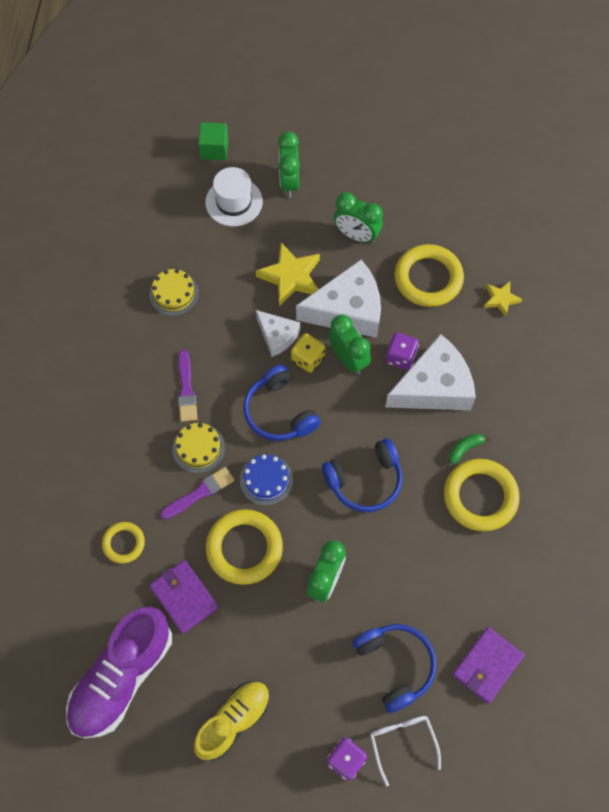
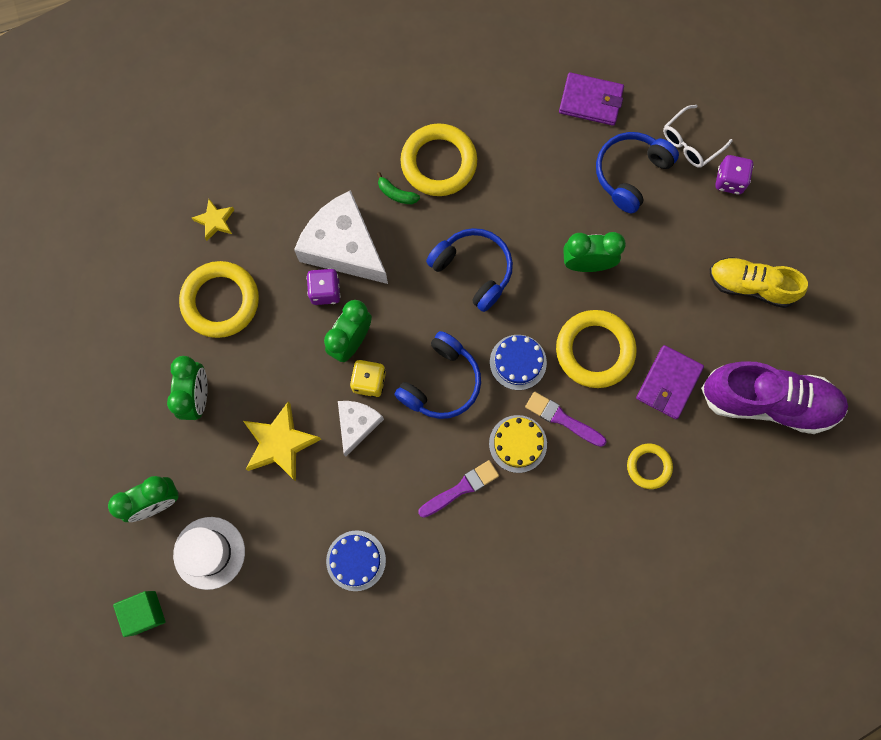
camera: 115 degrees left, 10 degrees up
yellow cake [149,269,199,316] -> blue cake [326,530,386,591]
white cheese [296,259,381,338] -> none

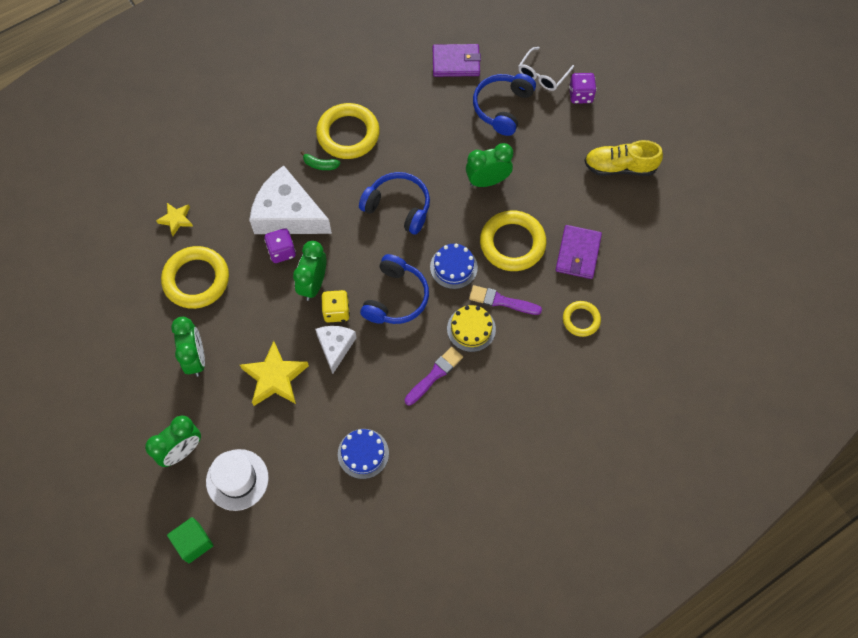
camera: 15 degrees left, 10 degrees down
purple shoe [701,361,848,434] -> none

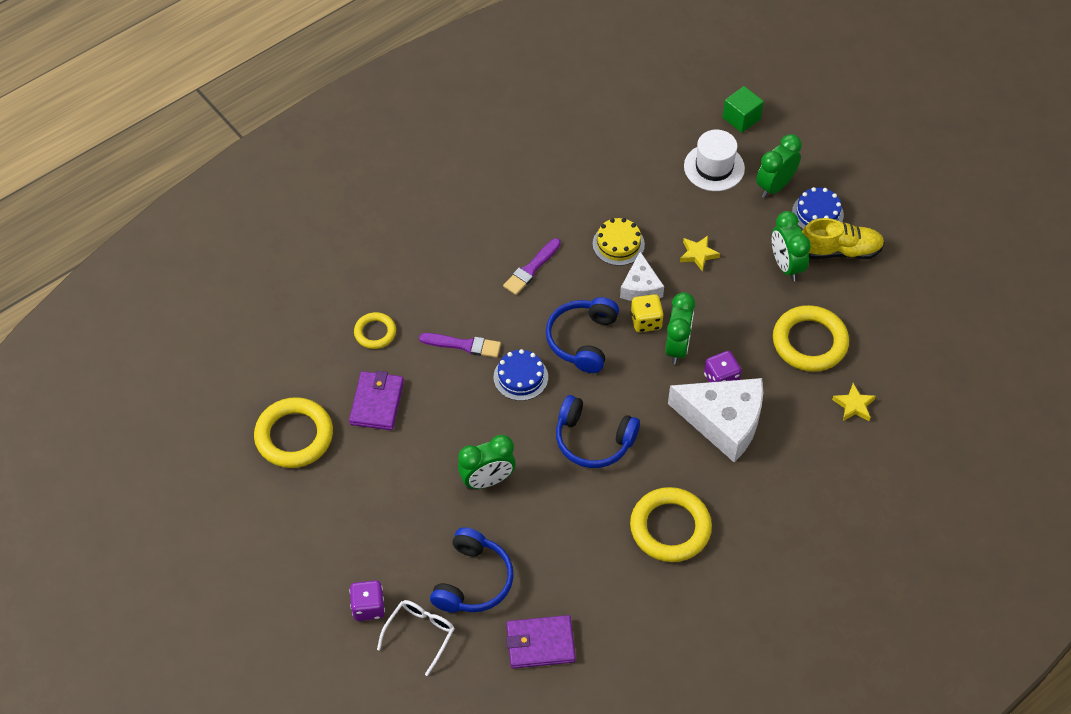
camera: 175 degrees right, 10 degrees down
yellow star [240,341,309,406] -> yellow star [680,236,720,272], size x0.57
green banana [301,151,340,170] -> none
blue cake [338,429,389,479] -> blue cake moved to [792,187,844,229]
yellow cake [447,305,496,352] -> yellow cake moved to [593,218,645,266]
yellow ring [480,211,546,271] -> yellow ring moved to [254,397,333,468]
yellow shoe [584,140,663,176] -> yellow shoe moved to [802,218,884,259]

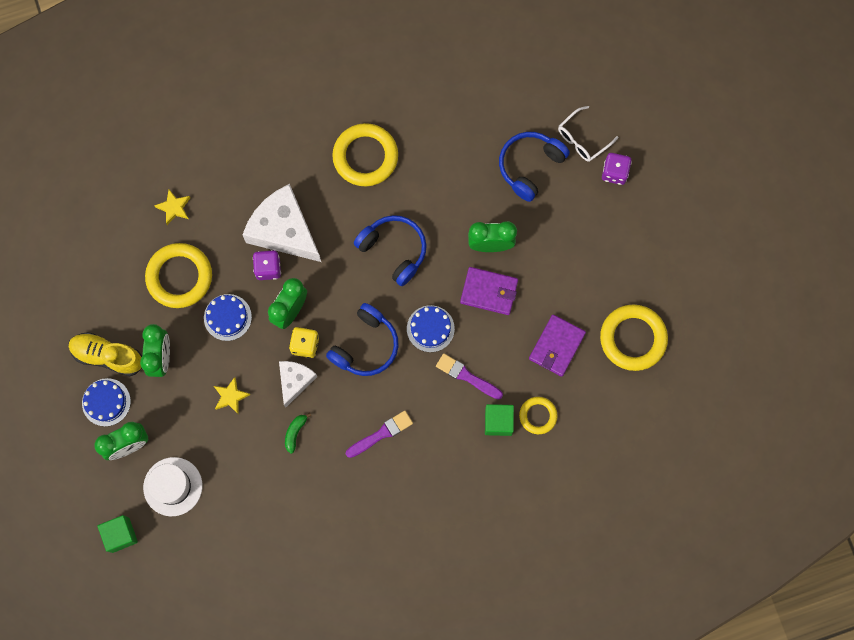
camera: 160 degrees left, 20 degrees up
purple wallet [506,615,576,668] -> purple wallet moved to [460,267,518,315]
yellow cake [593,218,645,266] -> green banana [285,413,312,454]
none -> blue cake [204,294,252,341]
none -> green cube [485,404,514,436]

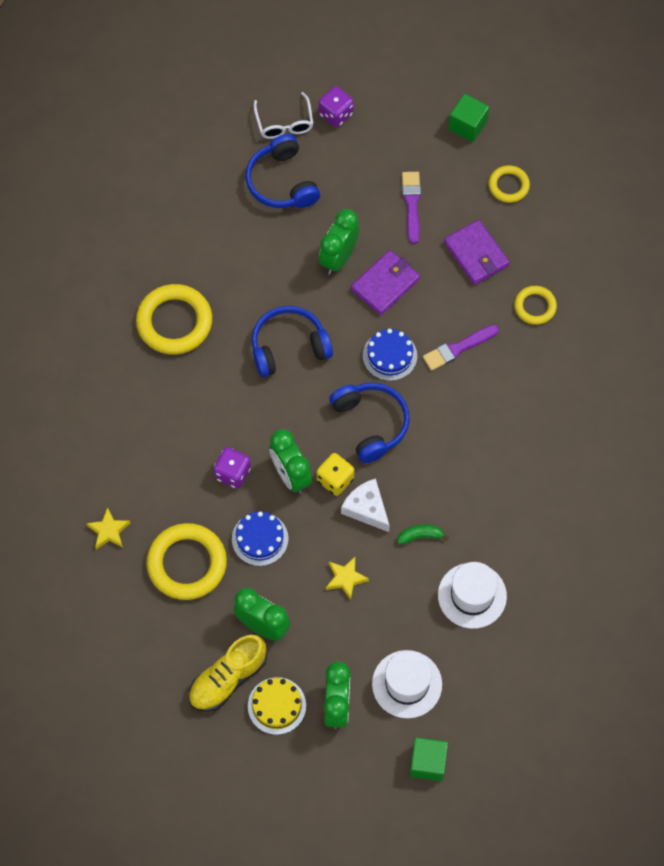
camera: 60 degrees left, 10 degrees down
blue cake [82,378,131,426] -> yellow cake [248,677,306,735]
white cheese [242,184,321,262] -> none
green banana [285,413,312,454] -> green banana turned 120 degrees clockwise [397,525,449,544]
purple brush [346,411,413,458] -> purple brush moved to [402,172,421,244]
green cube [485,404,514,436] -> green cube moved to [449,94,489,142]
yellow ring [600,304,668,371] -> yellow ring [489,165,530,203], size x0.56
none -> white hat [438,562,507,629]

